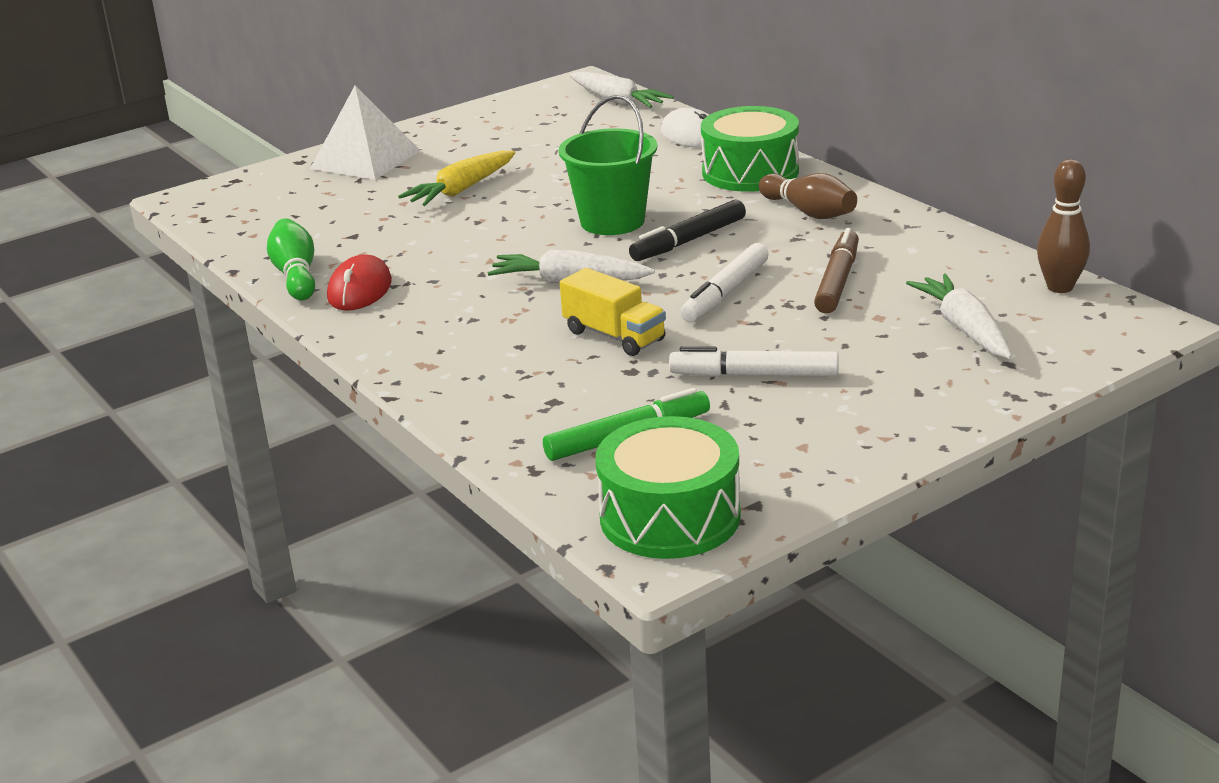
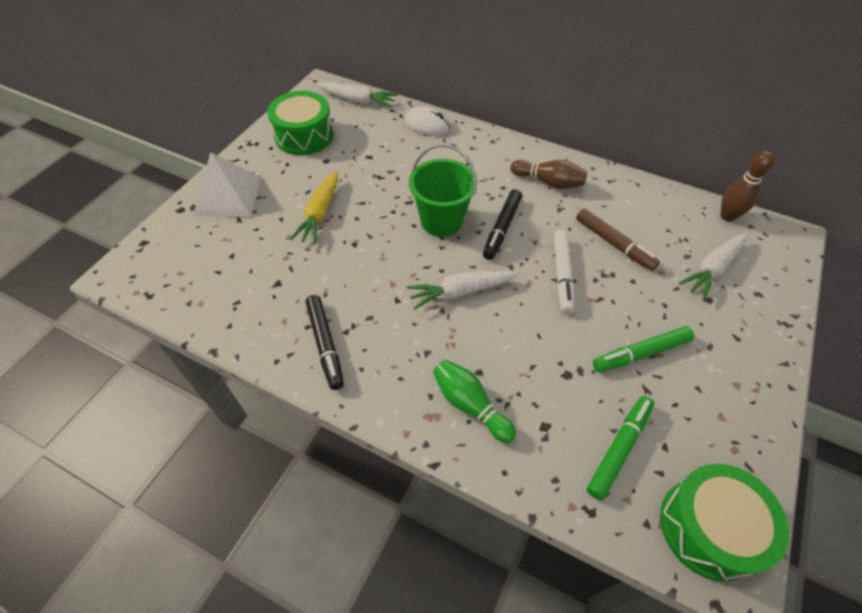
camera: 30 degrees left, 25 degrees up
green bowling pin [267,218,315,300] -> green bowling pin moved to [433,359,516,443]
red mouse [327,255,392,311] -> black marker [305,295,344,390]
yellow truck [560,268,666,356] -> none
white marker [669,346,839,377] -> green marker [593,326,694,372]
green drum [701,106,799,192] -> green drum moved to [267,91,334,155]
brown marker [814,228,859,314] -> brown marker turned 150 degrees clockwise [576,208,660,271]
white carrot [906,274,1012,359] -> white carrot turned 90 degrees counterclockwise [679,232,748,300]

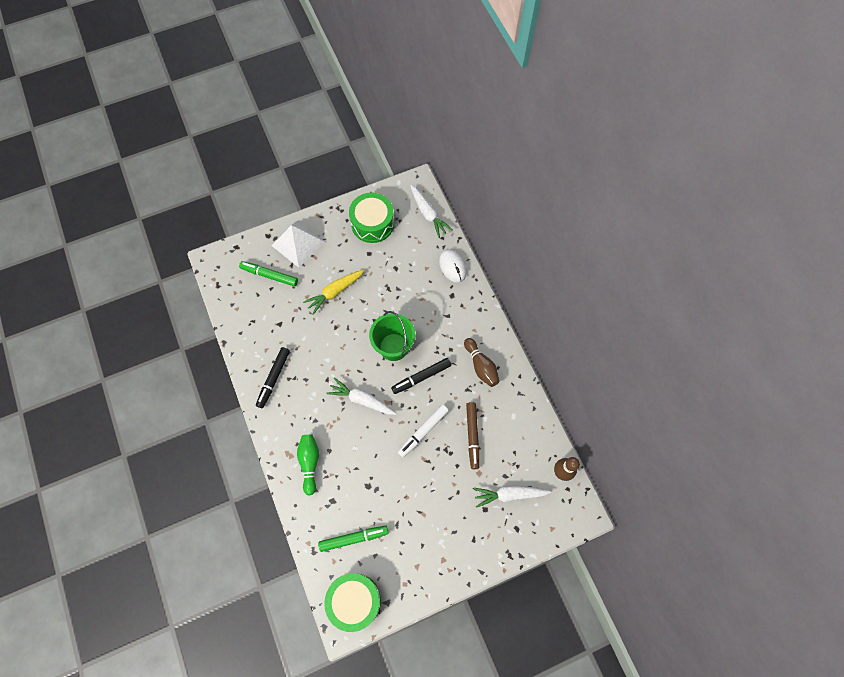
camera: 40 degrees right, 15 degrees up
green marker [593,326,694,372] -> green marker moved to [239,261,298,287]

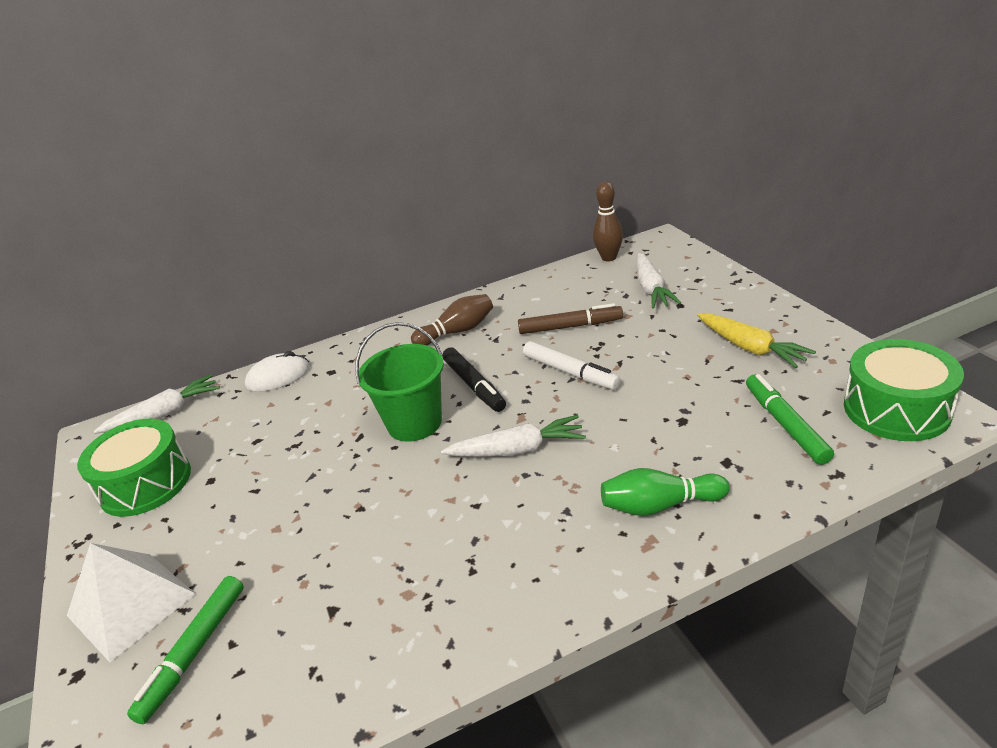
camera: 85 degrees left, 35 degrees down
black marker [256,347,290,408] -> none
yellow carrot [303,269,365,315] -> yellow carrot moved to [697,313,816,368]
white carrot [326,377,396,415] -> white carrot turned 120 degrees counterclockwise [441,415,586,457]

